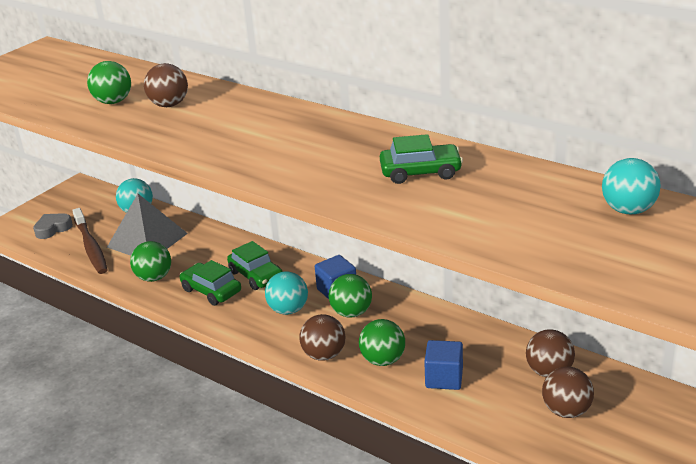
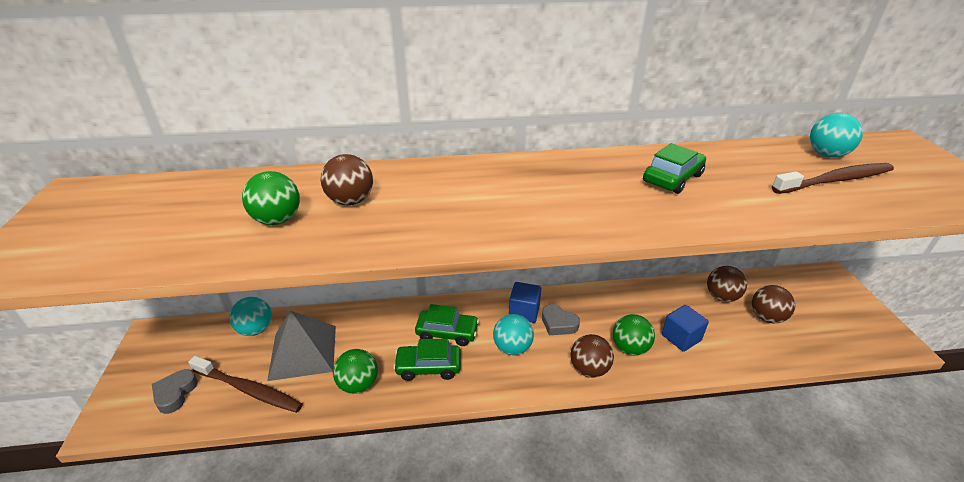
camera: 45 degrees left, 5 degrees up
green ball [329,274,372,318] -> grey heart [542,304,580,335]
none -> brown toothbrush [772,163,894,194]

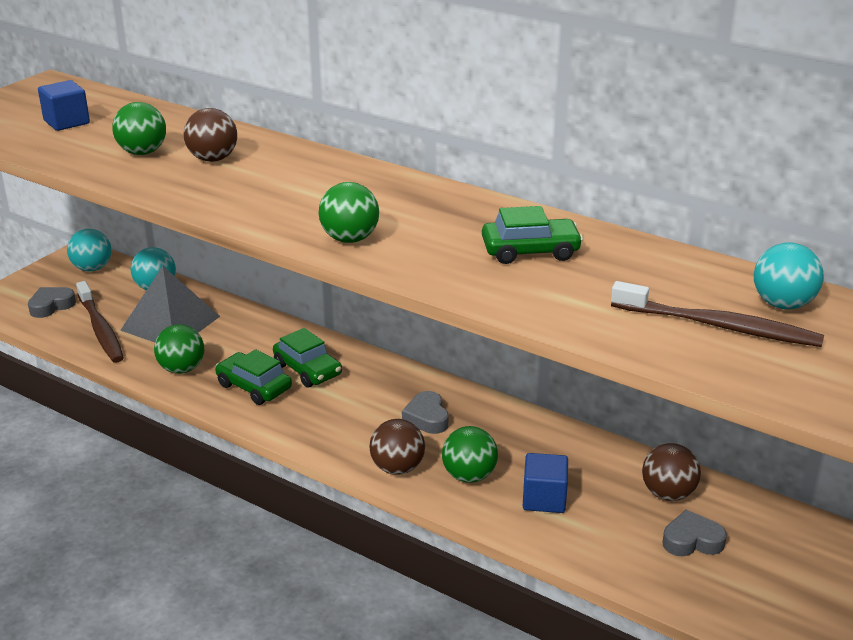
camera: 40 degrees right, 5 degrees down
turquoise ball [493,314,534,355] -> turquoise ball moved to [67,229,111,271]
blue cube [509,282,541,323] -> blue cube moved to [38,80,90,131]
brown ball [752,285,795,323] -> grey heart [662,510,727,556]
none -> green ball [319,182,379,243]

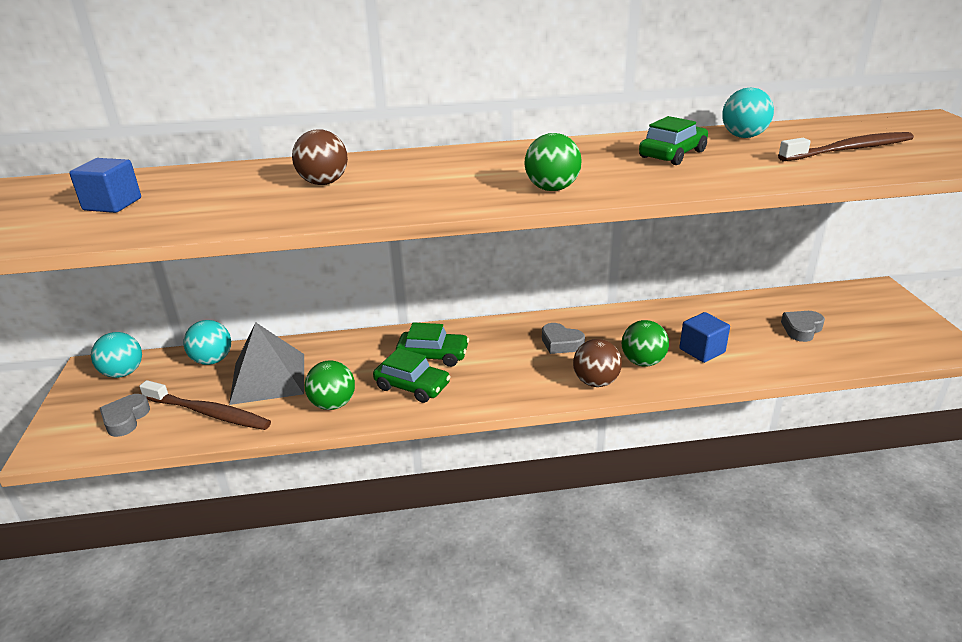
camera: 40 degrees left, 0 degrees up
green ball [112,102,166,155] -> none
green car [215,349,292,405] -> green car turned 150 degrees counterclockwise [373,348,450,403]
brown ball [642,443,701,501] -> none
turquoise ball [754,242,823,309] -> turquoise ball moved to [722,88,774,138]

